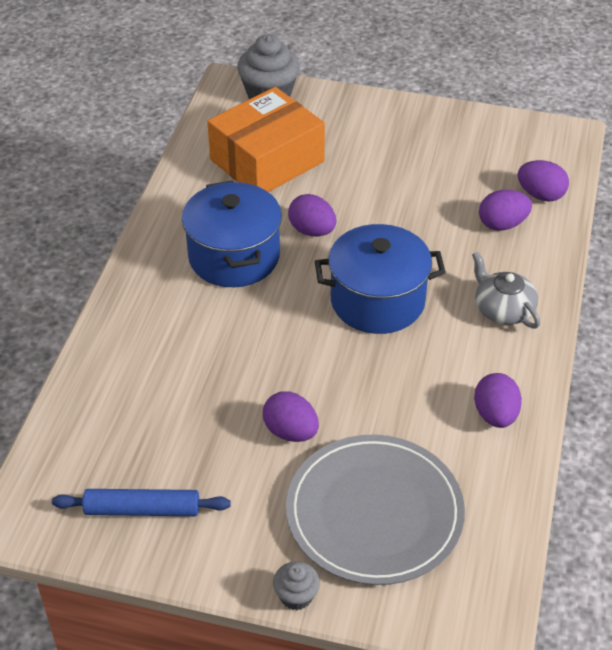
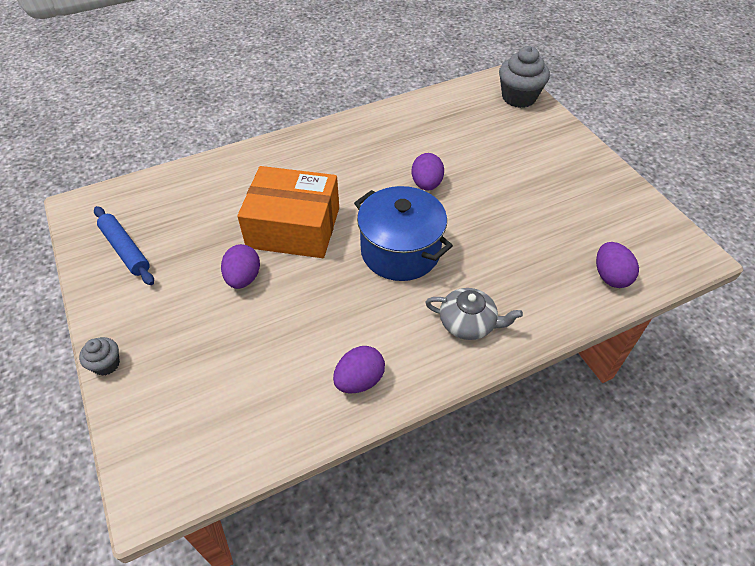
camera: 50 degrees right, 5 degrees up
blue pot [182,180,282,287] -> none
orange box [207,87,325,192] -> orange box moved to [237,166,339,258]
grey plate [286,435,465,585] -> none
grey teapot [472,251,540,328] -> grey teapot turned 90 degrees clockwise [425,288,523,340]
purple egg [479,190,532,230] -> none

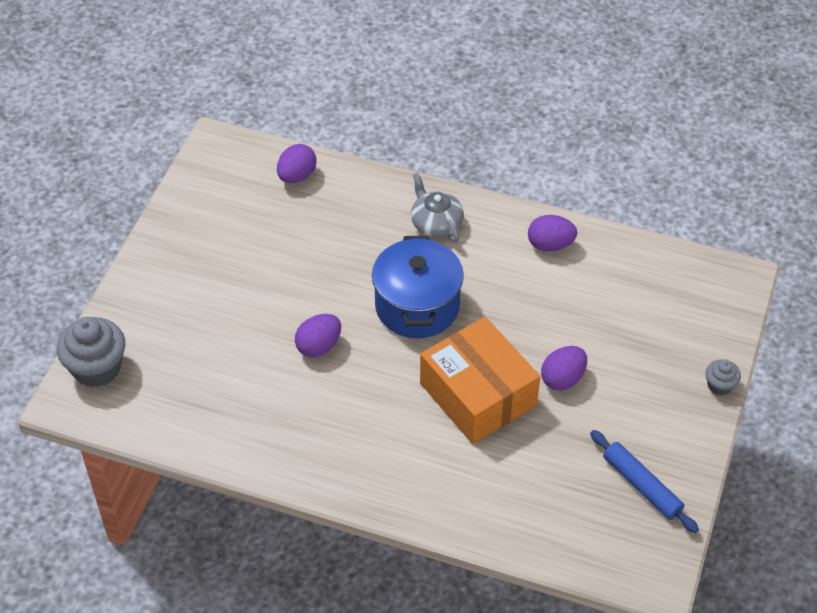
camera: 135 degrees left, 0 degrees up
blue rolling pin [94,206,154,285] -> blue rolling pin turned 45 degrees counterclockwise [590,430,699,533]

